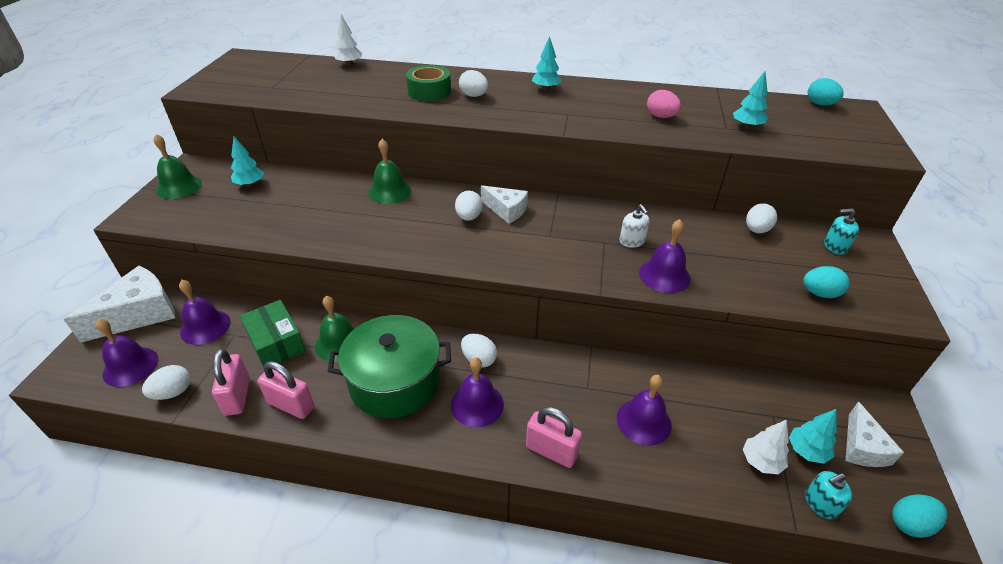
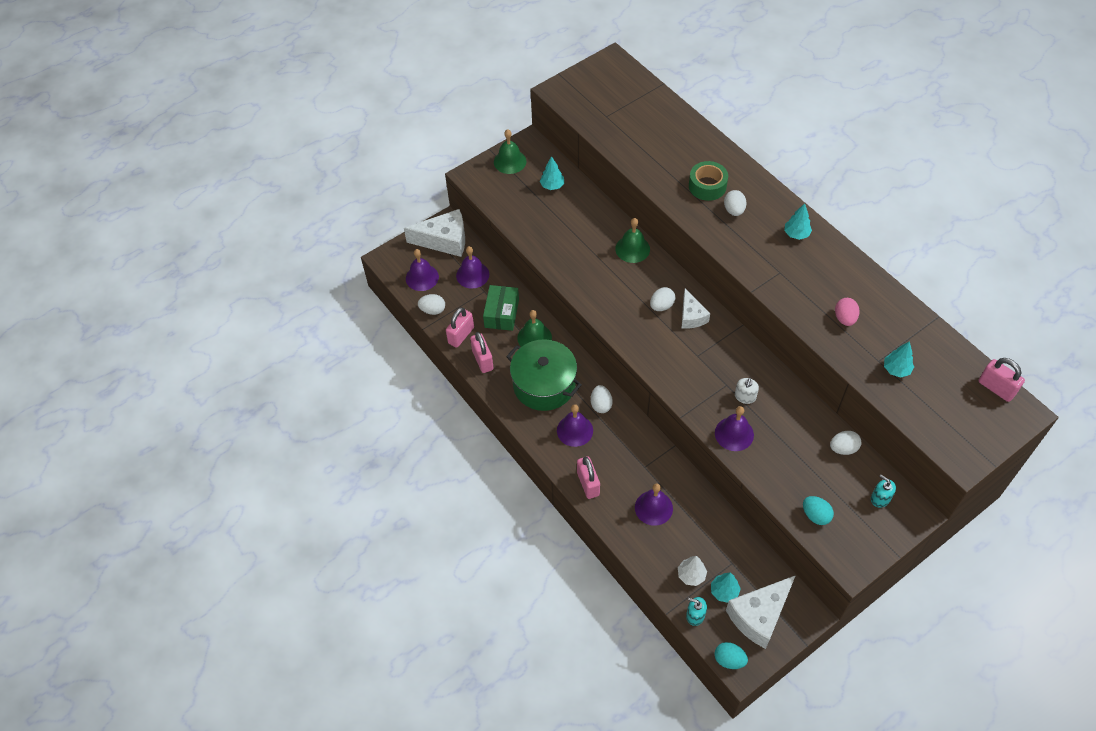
camera: 45 degrees right, 15 degrees up
white tree [334,15,362,66] -> none
turquoise egg [807,78,844,106] -> pink padlock [978,358,1025,402]
white cheese [846,401,904,467] -> white cheese [726,575,796,649], size x1.68

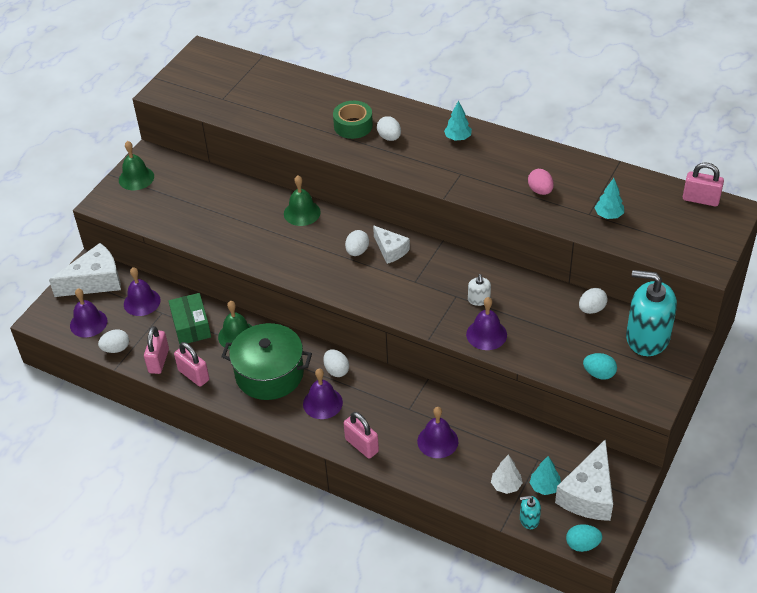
camera: 25 degrees left, 10 degrees down
turquoise tree [540,156,564,190] -> none
turquoise soap dispenser [871,475,896,508] -> turquoise soap dispenser [626,270,677,356], size x2.32

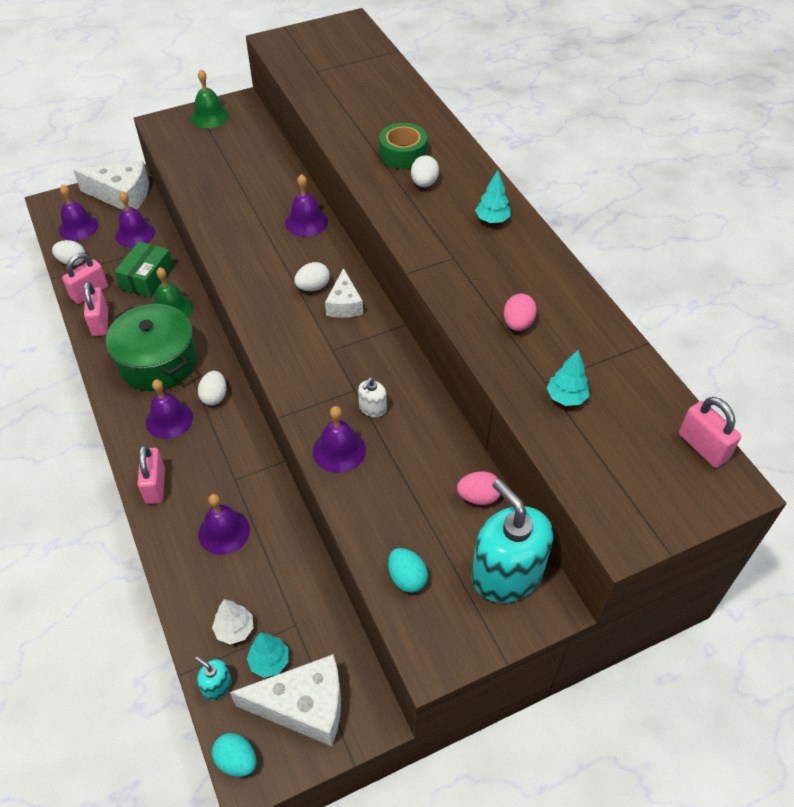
camera: 35 degrees right, 5 degrees up
green bell [284,176,321,226] -> purple bell [285,174,328,237]
white cheese [555,439,613,521] -> white cheese turned 150 degrees counterclockwise [230,654,341,746]
white egg [579,288,608,314] -> pink egg [457,471,500,505]

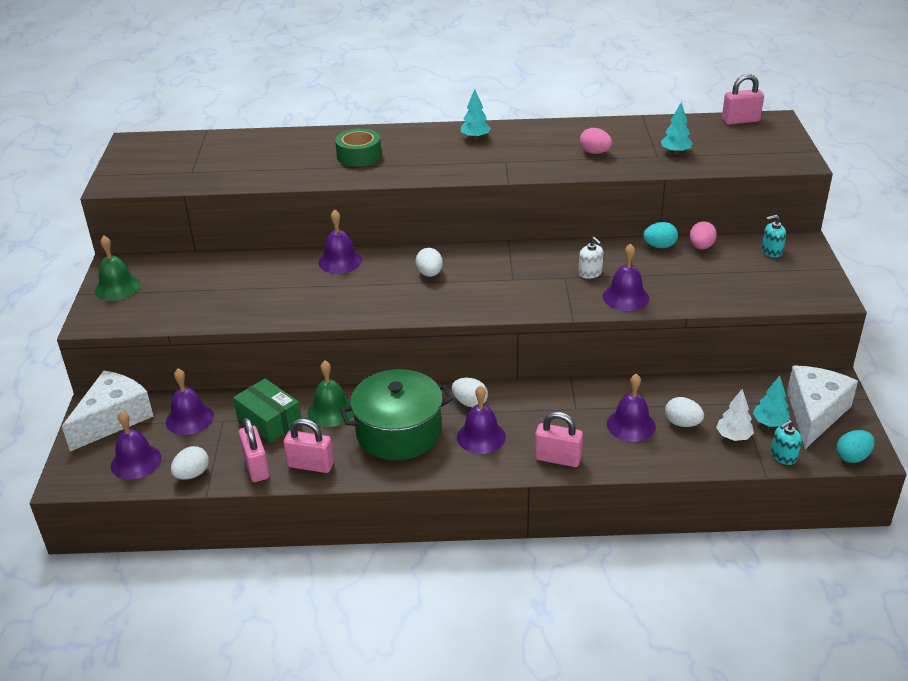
camera: 65 degrees left, 15 degrees down
white cheese [325,268,363,318] -> none
turquoise egg [388,548,428,593] -> turquoise egg moved to [643,222,678,248]
white egg [411,155,439,187] -> white egg moved to [665,397,704,427]
turquoise soap dispenser [472,479,553,603] -> turquoise soap dispenser [761,215,786,258], size x0.43

